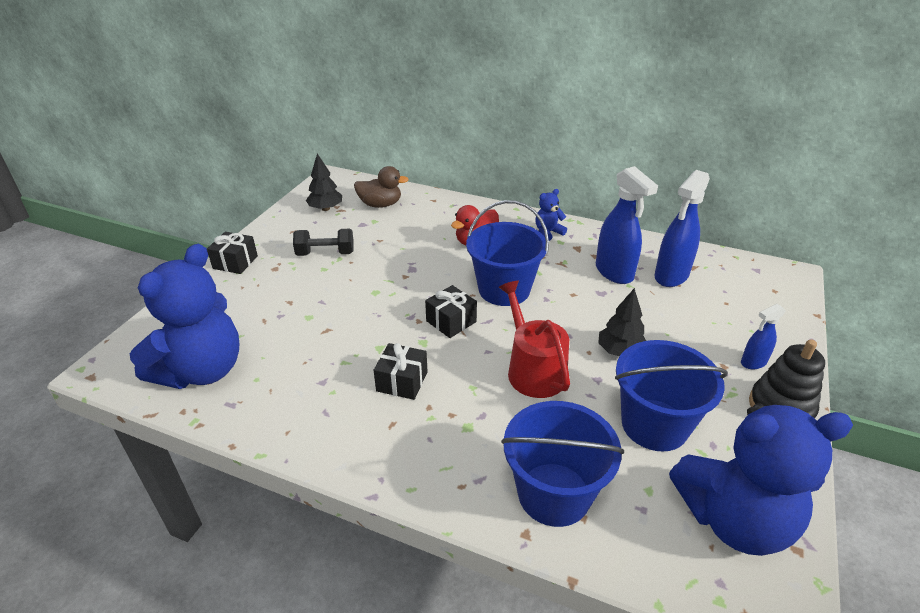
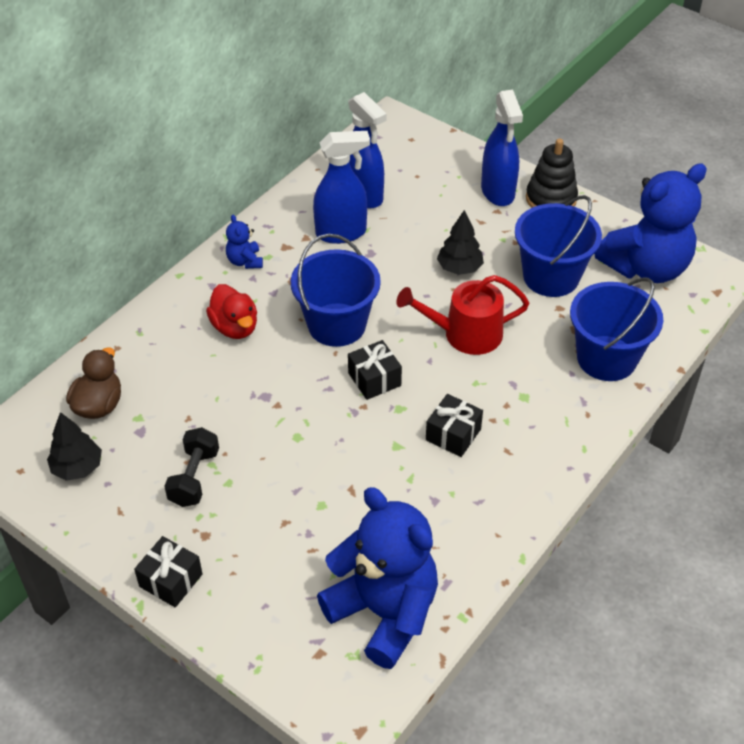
camera: 75 degrees left, 10 degrees up
blue teddy bear [669,403,853,556] -> blue teddy bear turned 45 degrees clockwise [595,163,707,283]
blue spray bottle [741,304,786,369] -> blue spray bottle [481,90,523,206], size x1.83

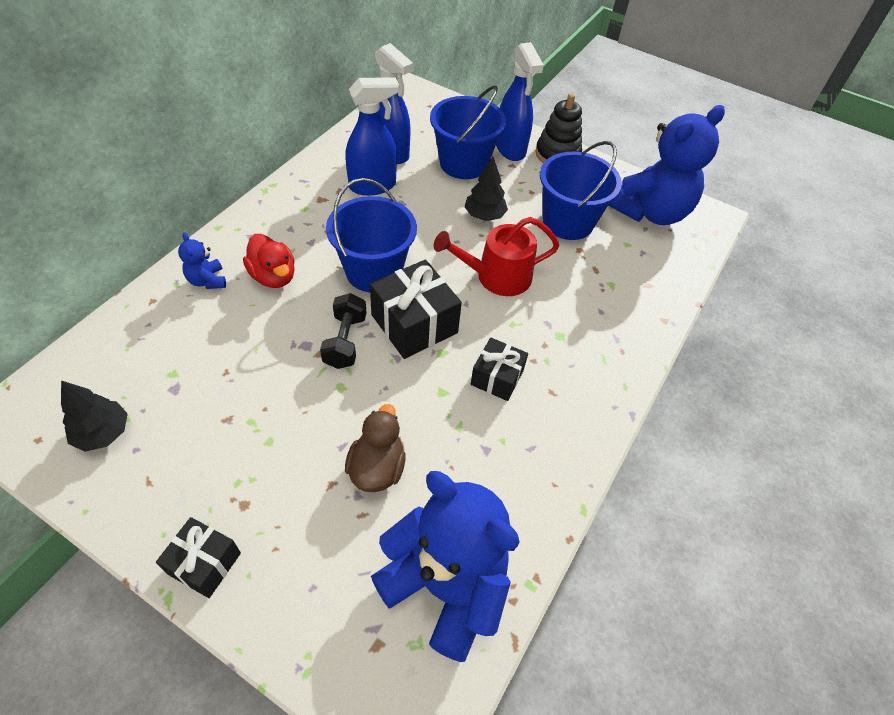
camera: 10 degrees left, 5 degrees up
brown duck [66,347,121,419] -> brown duck moved to [345,404,406,492]
black dumbbell [164,427,219,507] -> black dumbbell moved to [320,293,366,369]
blue teddy bear [226,215,263,269] -> blue teddy bear moved to [178,232,226,289]
black gift [348,340,402,400] -> black gift [370,260,462,359], size x1.63
blue bucket [570,277,664,381] -> blue bucket moved to [430,85,506,179]

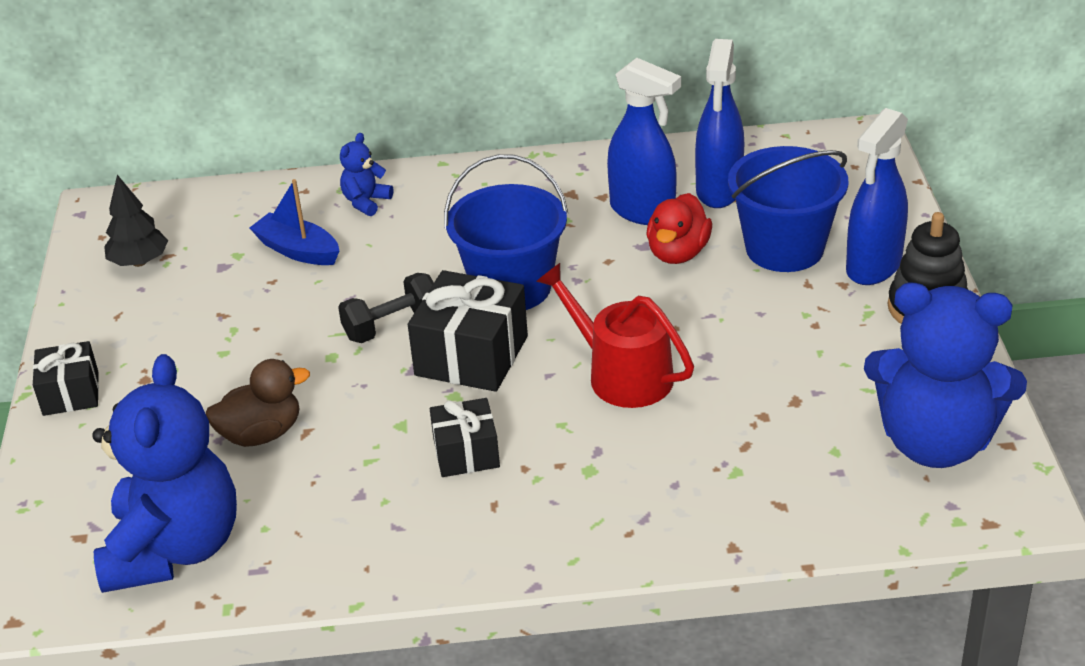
camera: 60 degrees right, 15 degrees down
red duck [243,234,295,288] -> red duck moved to [647,193,712,264]
black tree [464,157,508,221] -> none
blue bucket [540,141,622,240] -> none
none -> blue boat [250,179,339,265]

